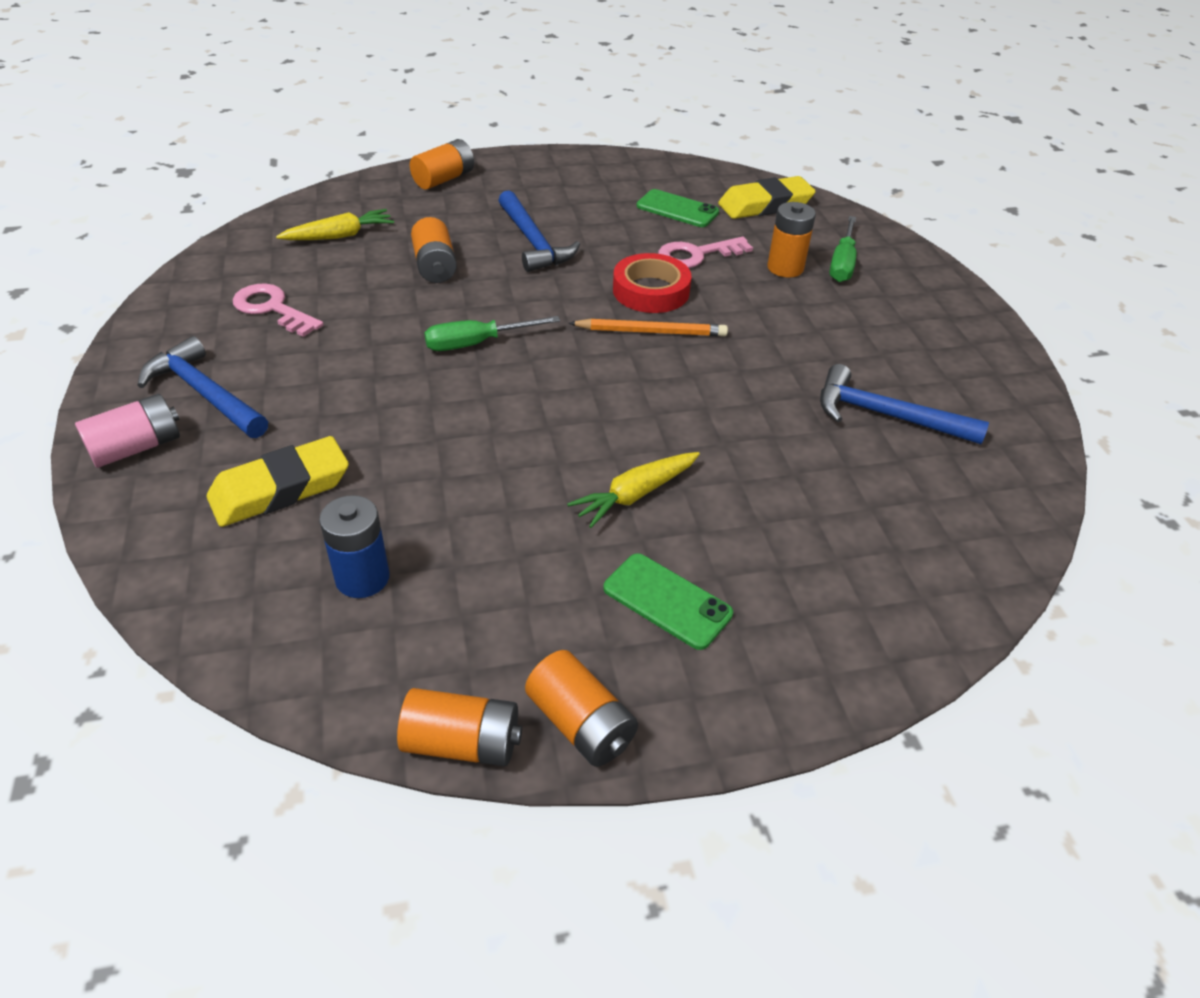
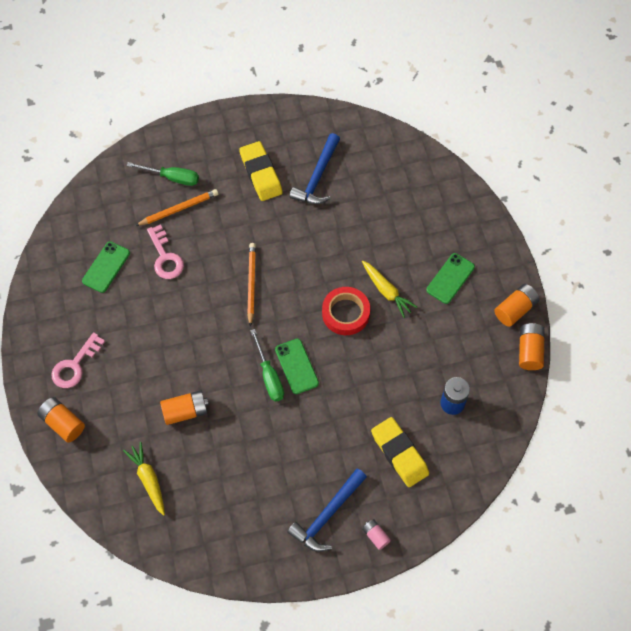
camera: 90 degrees left, 20 degrees up
pink battery [75,394,180,468] -> pink battery [362,519,391,550], size x0.61
pink key [233,283,324,337] -> pink key moved to [51,332,105,388]
blue hammer [498,190,580,272] -> none
red tape [613,253,692,313] -> red tape moved to [322,287,370,335]
yellow eraser [718,176,816,219] -> yellow eraser moved to [239,141,282,201]
orange battery [767,202,816,278] -> orange pencil [135,189,218,226]
none -> green phone [275,339,319,394]

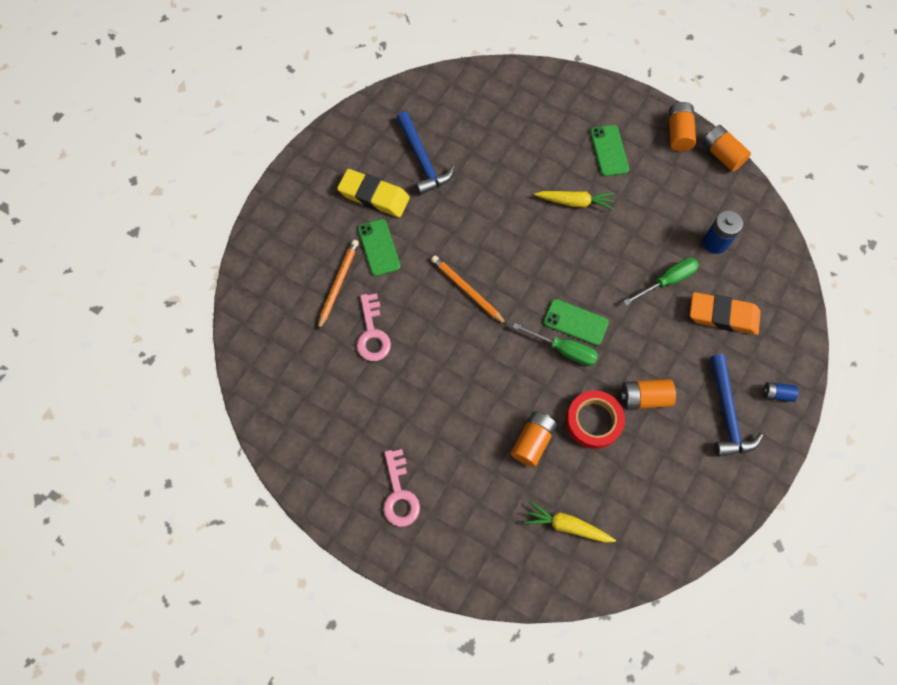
camera: 45 degrees left, 5 degrees up
orange battery [37,397,85,443] -> orange battery moved to [620,379,676,409]
green phone [82,241,130,293] -> green phone moved to [358,219,401,276]
green screwdriver [126,162,199,186] -> green screwdriver moved to [623,258,699,305]
pink key [147,224,184,279] -> pink key turned 60 degrees clockwise [357,293,391,361]
red tape [322,287,370,335] -> red tape moved to [566,390,625,449]
pink battery [362,519,391,550] -> blue battery [763,382,798,402]
yellow eraser [371,417,429,487] -> orange eraser [690,292,761,335]

